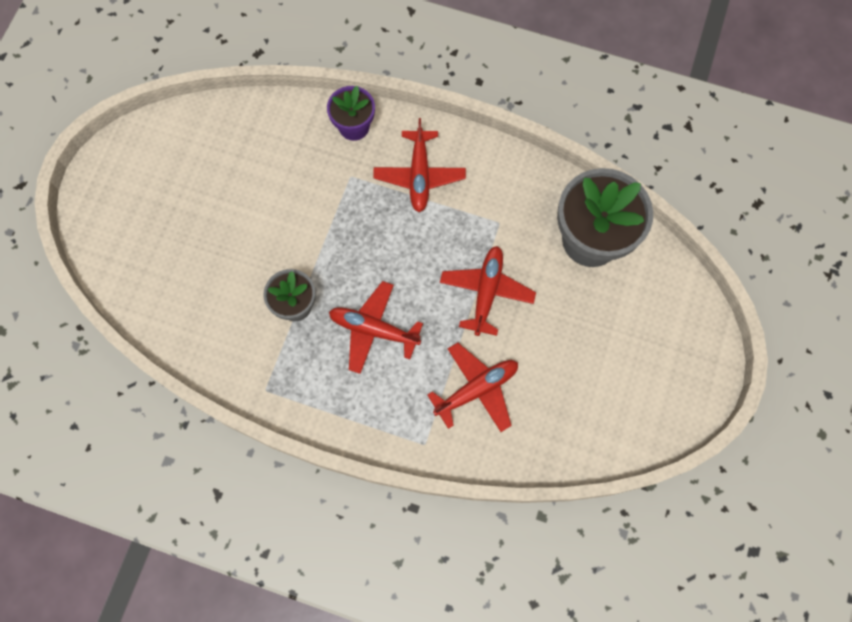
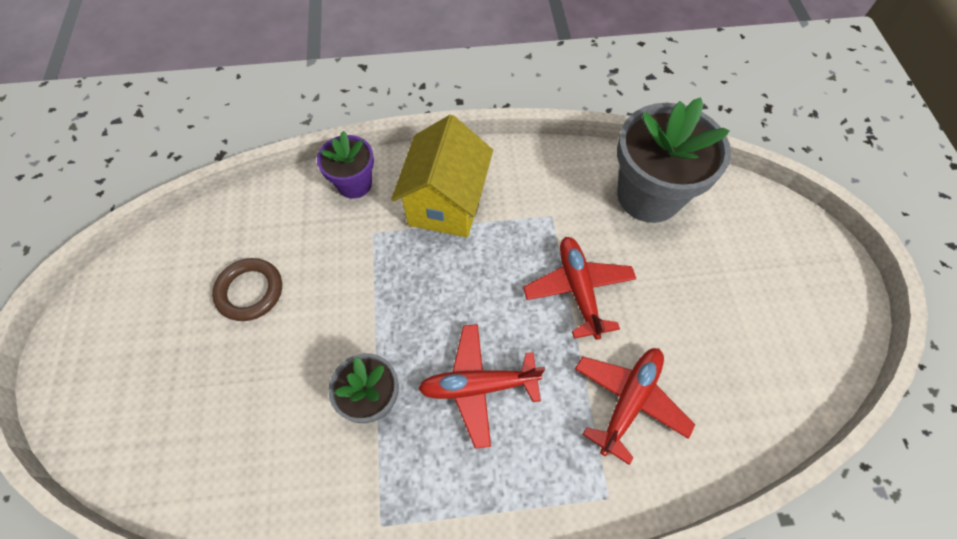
camera: 25 degrees left, 10 degrees down
red plane [373,118,466,212] -> yellow house [391,115,493,237]
none -> brown ring [212,258,282,321]

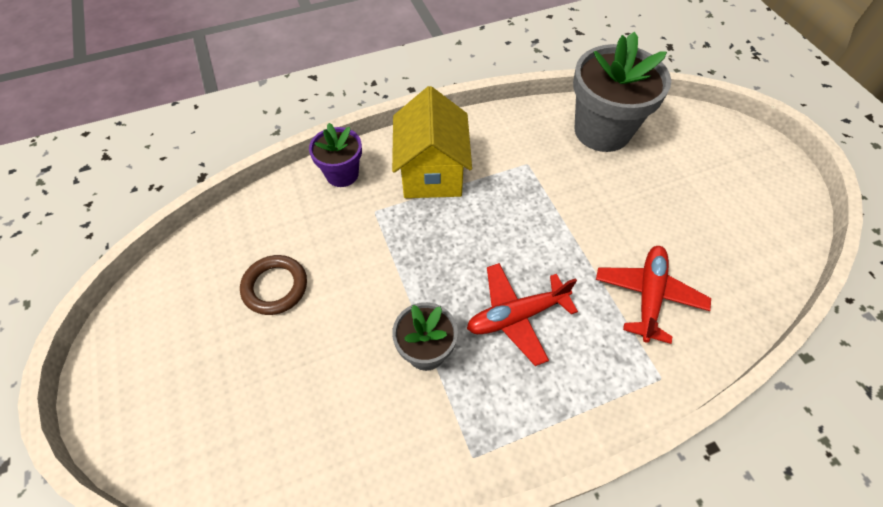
camera: 15 degrees left, 5 degrees down
red plane [523,237,637,340] -> none

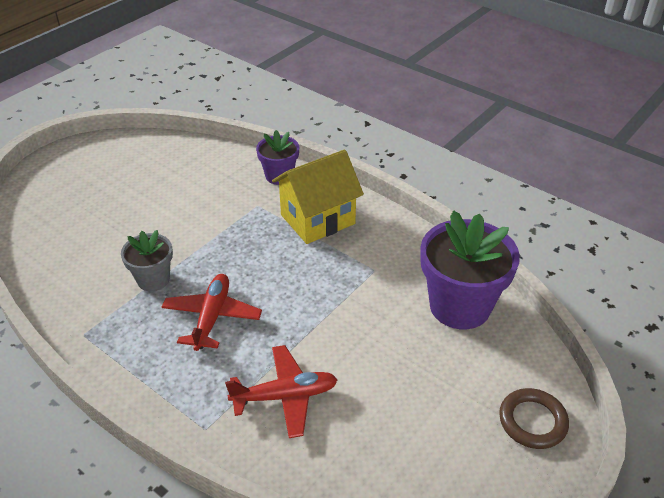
camera: 60 degrees right, 15 degrees down
brown ring [240,255,307,315] -> brown ring moved to [499,388,569,449]
red plane [467,263,578,366] -> red plane turned 60 degrees clockwise [162,274,262,351]
grey flower pot [573,32,671,152] -> purple flower pot [420,210,520,329]

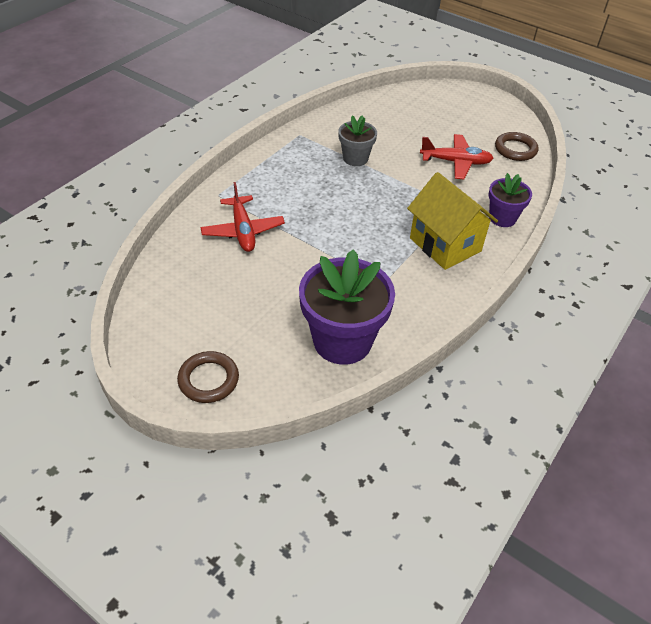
camera: 85 degrees right, 5 degrees up
red plane [162,274,262,351] -> red plane moved to [420,134,494,179]
none -> brown ring [495,132,538,161]

